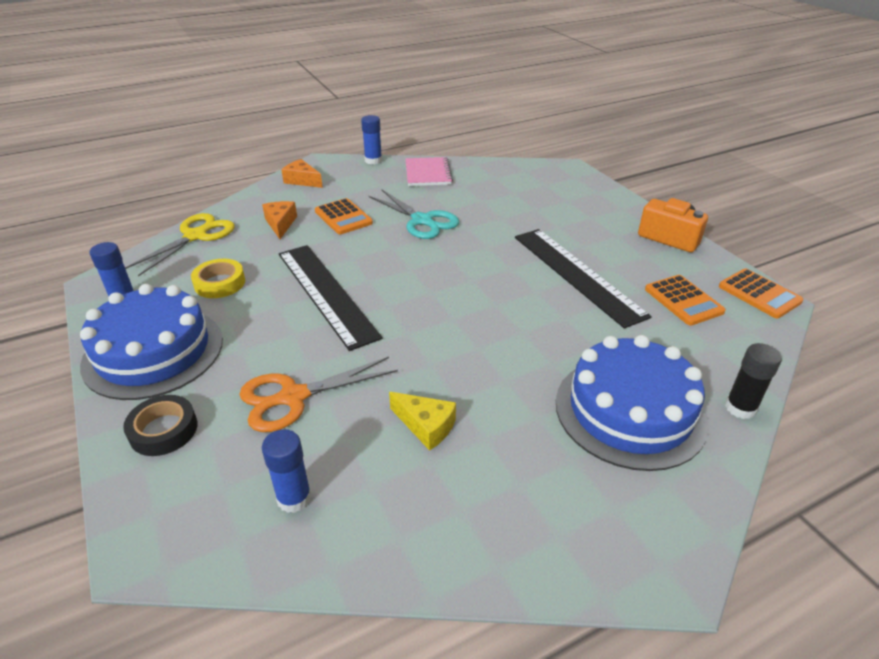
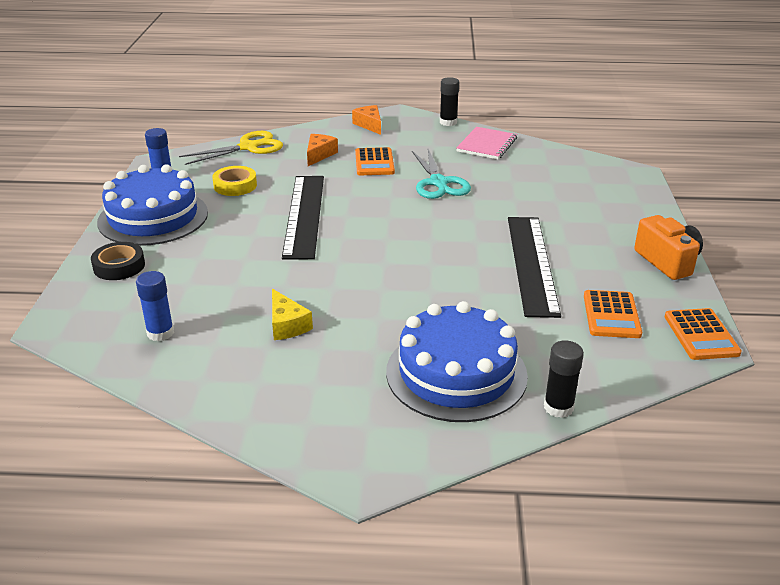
camera: 30 degrees right, 5 degrees down
orange scissors [239,357,398,432] -> none
blue glue stick [361,115,382,164] -> black glue stick [440,77,459,126]

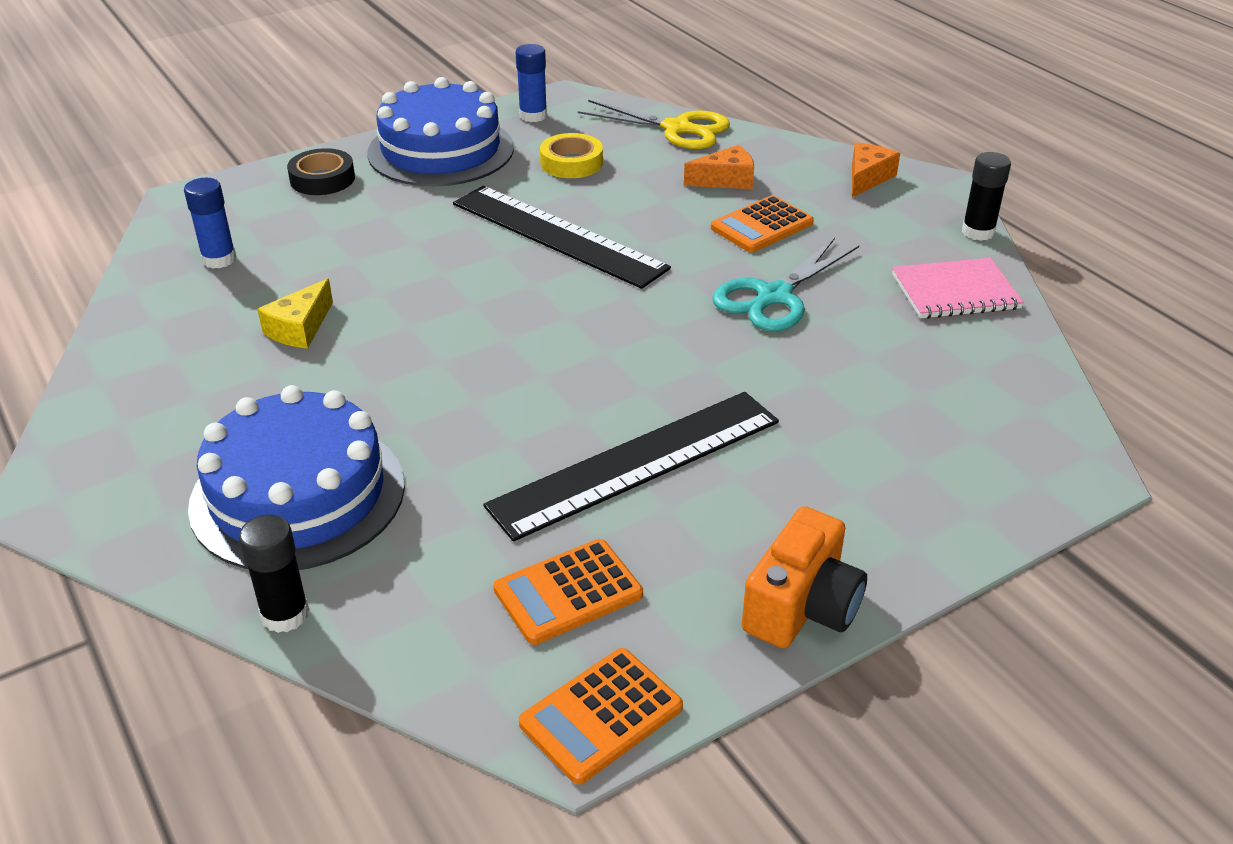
camera: 55 degrees right, 5 degrees up
black ruler [282,176,324,260] -> black ruler turned 75 degrees clockwise [453,186,671,289]

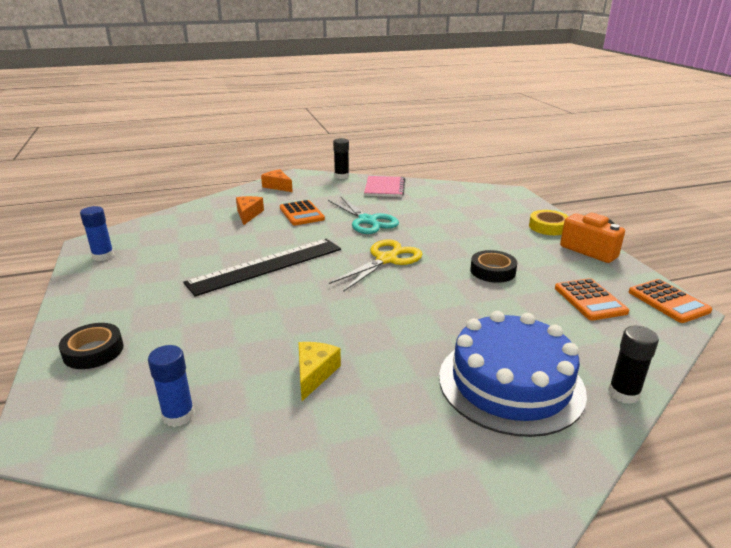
camera: 75 degrees left, 10 degrees down
yellow cheese [258,278,333,349] -> yellow cheese turned 120 degrees counterclockwise [298,342,341,401]
blue cake [367,77,514,186] -> none
black ruler [483,392,779,542] -> black tape [470,250,517,283]
yellow tape [540,133,603,178] -> yellow tape moved to [529,210,569,235]
yellow scissors [578,100,730,149] -> yellow scissors moved to [329,239,423,292]

